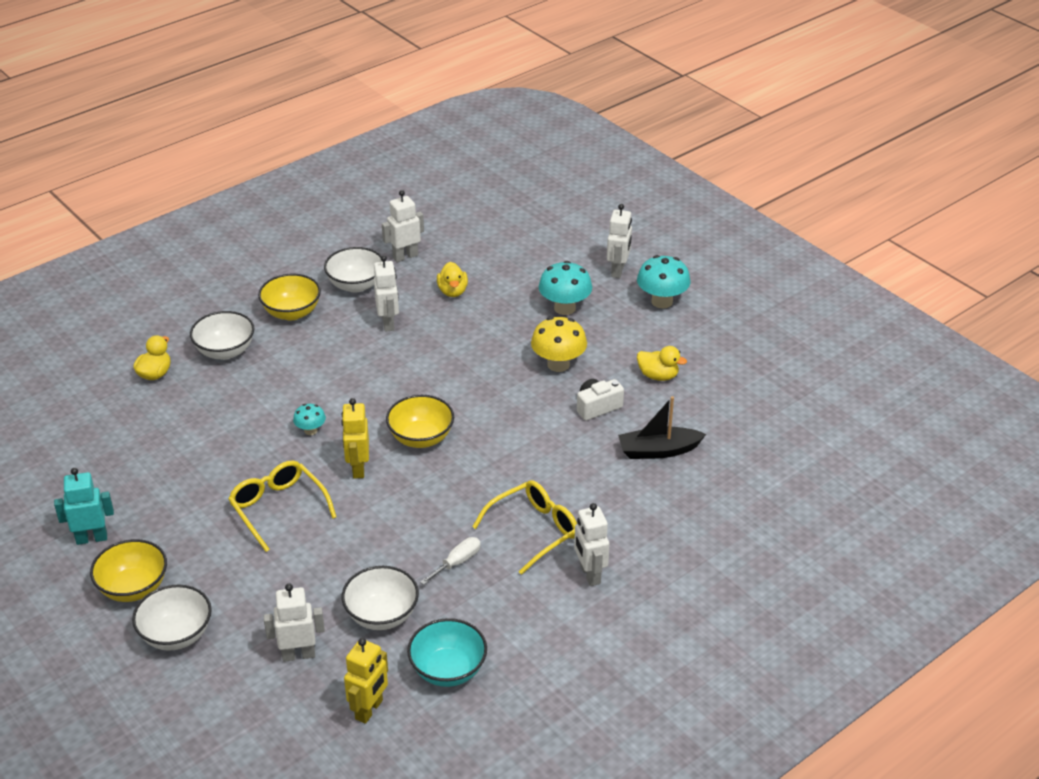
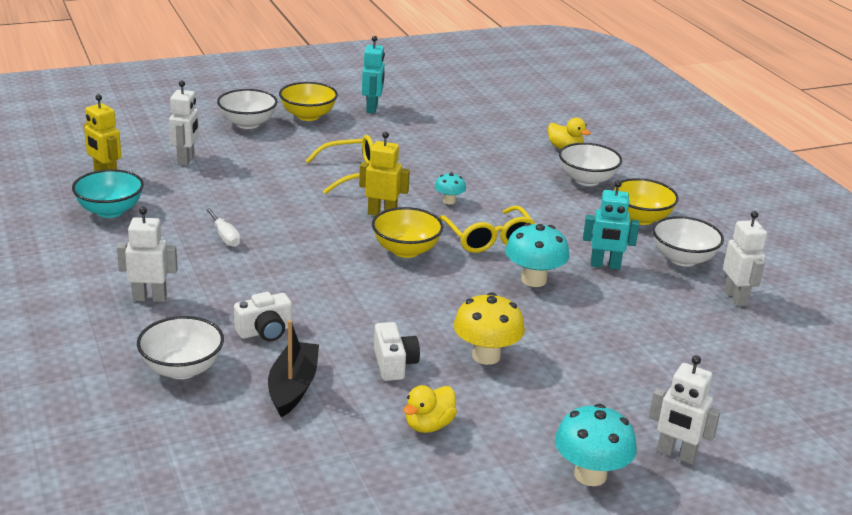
camera: 105 degrees right, 10 degrees down
white bowl [342,566,419,630] -> white bowl moved to [137,316,224,379]
white robot [374,255,399,332] -> turquoise robot [583,180,639,270]
yellow duck [437,262,468,297] -> none
yellow glasses [472,480,577,575] -> yellow glasses moved to [439,206,535,253]
turquoise mushroom [539,261,592,315] -> turquoise mushroom moved to [505,223,570,287]
none -> white camera [234,292,292,341]

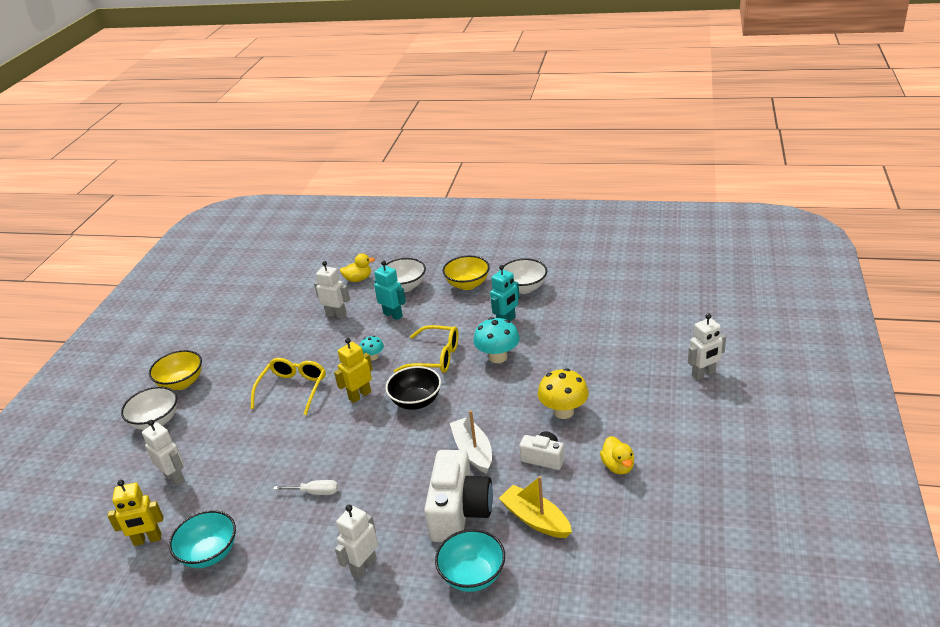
camera: 50 degrees left, 5 degrees up
white bowl [137,316,224,379] -> turquoise bowl [435,529,505,592]
white camera [234,292,292,341] -> white camera [424,450,493,542], size x1.86
black boat [268,320,319,417] -> yellow boat [499,476,572,538]
turquoise robot [362,36,385,113] -> turquoise robot moved to [374,261,406,320]
yellow bowl [372,207,443,258] -> black bowl [385,366,441,410]
turquoise mushroom [555,404,637,486] -> none
white robot [723,211,767,306] -> white robot moved to [314,261,350,319]
none -> white boat [450,410,492,474]

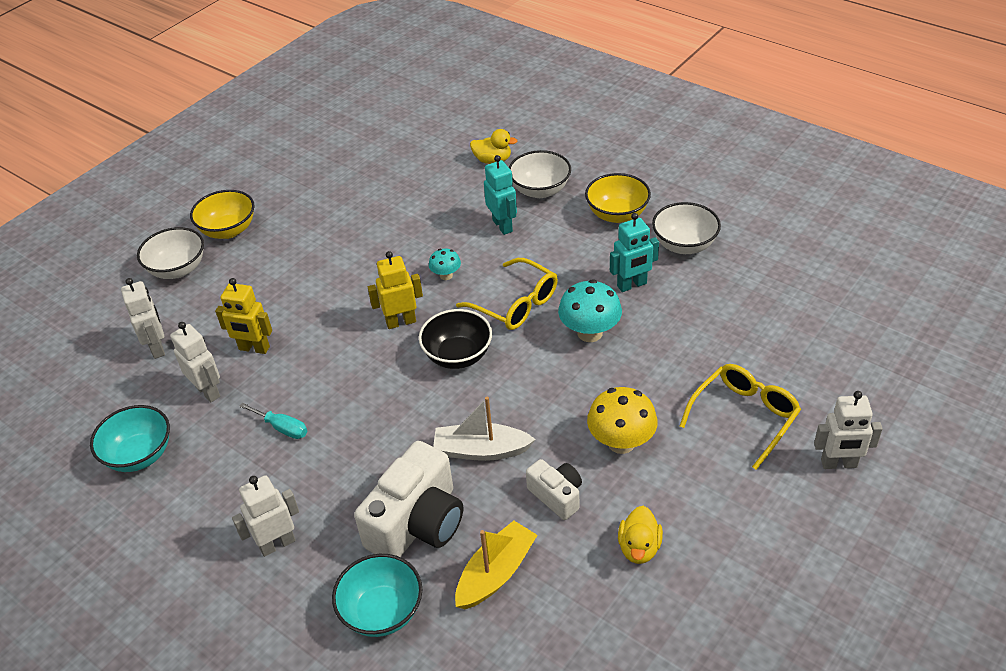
camera: 25 degrees right, 10 degrees up
yellow robot [108,480,164,546] -> yellow robot moved to [215,278,272,354]
yellow glasses [251,358,326,415] -> yellow glasses moved to [680,364,801,470]
white screwdriver [273,480,338,495] -> turquoise screwdriver [239,403,307,439]
white robot [314,261,350,319] -> white robot moved to [170,322,220,402]
white boat [450,410,492,474] -> white boat turned 90 degrees counterclockwise [433,397,536,461]
yellow boat [499,476,572,538] -> yellow boat turned 60 degrees clockwise [455,521,538,609]

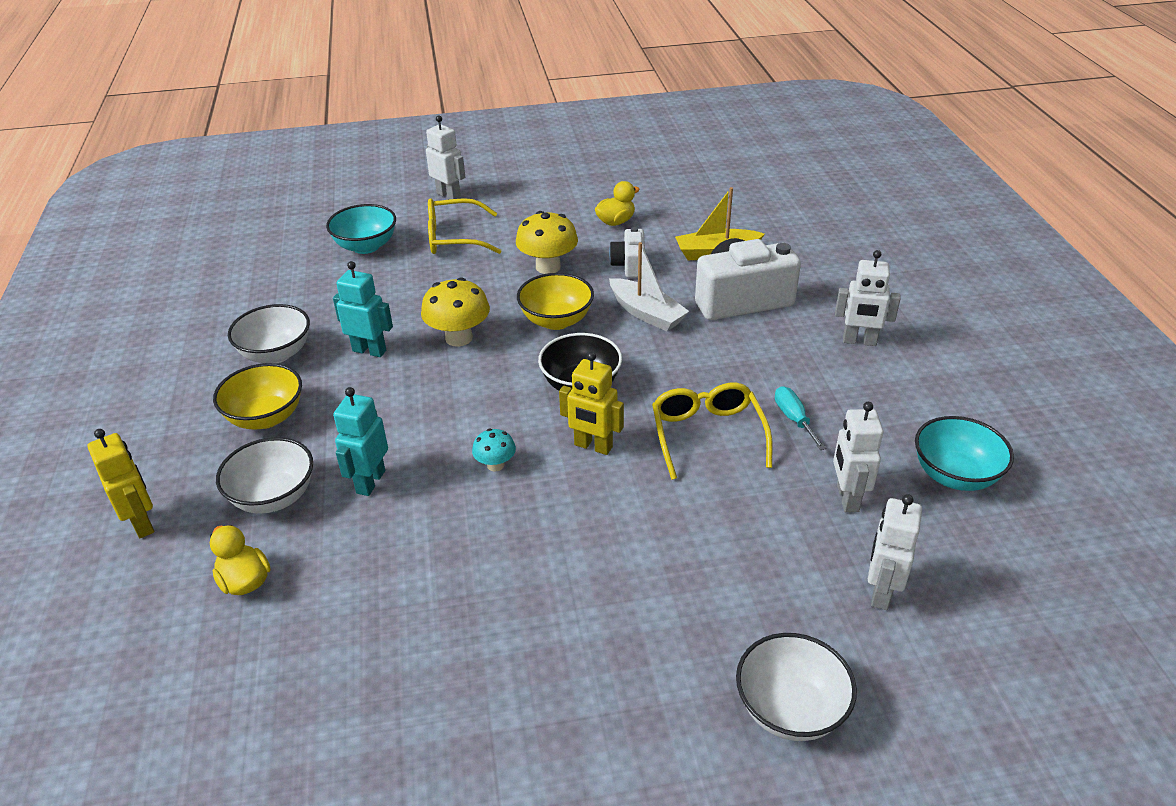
camera: 140 degrees left, 5 degrees down
yellow bowl [190,190,255,239] -> yellow bowl moved to [517,273,594,330]
yellow robot [215,278,272,354] -> yellow robot moved to [88,429,154,538]
turquoise bowl [332,554,422,637] -> turquoise bowl moved to [326,204,396,254]
yellow glasses [456,258,558,330] -> yellow glasses moved to [652,383,773,480]
turquoise mushroom [558,280,622,342] -> yellow mushroom [421,277,490,347]

